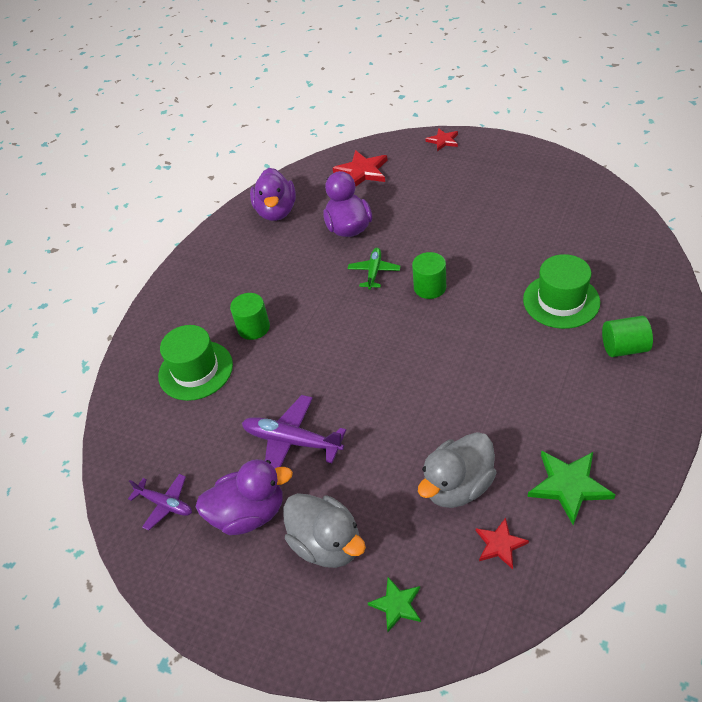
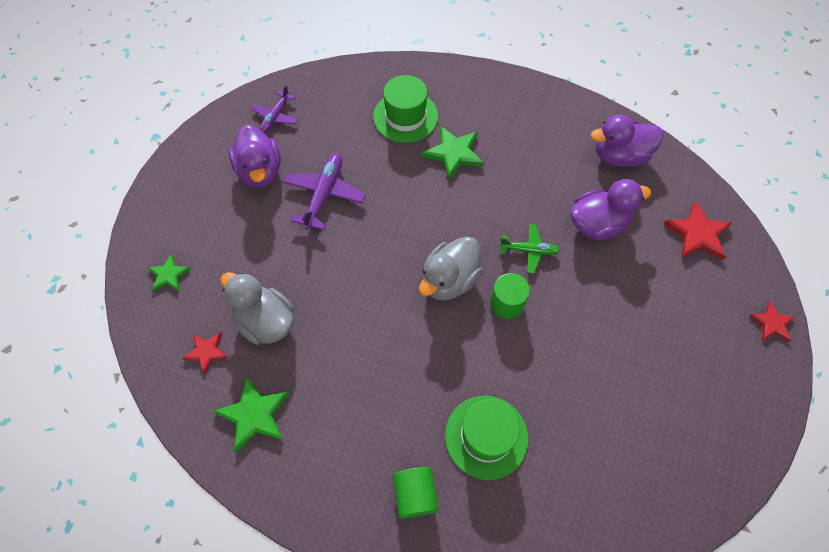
camera: 80 degrees right, 15 degrees up
green cylinder [230,293,270,340] -> green star [422,126,484,180]
grey duck [283,493,366,568] -> grey duck moved to [419,236,483,301]

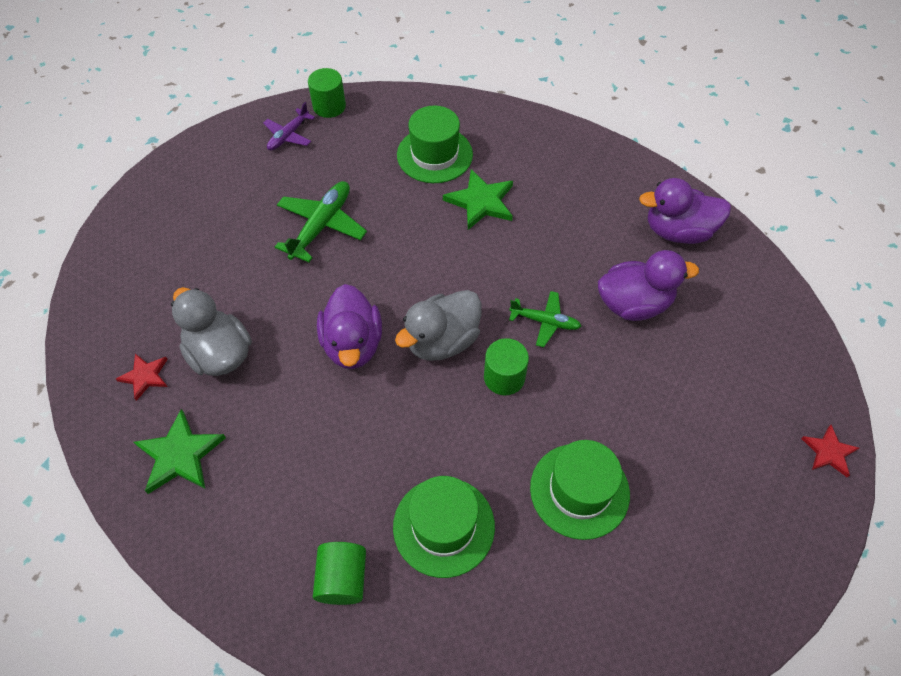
camera: 10 degrees right, 5 degrees down
green star [148,254,191,291] -> none
purple duck [229,124,281,188] -> purple duck moved to [317,284,382,369]
purple plane [283,153,366,230] -> green plane [275,181,367,262]
red star [663,201,732,260] -> none
none -> green cylinder [308,68,346,118]
none -> green hat [530,440,630,540]

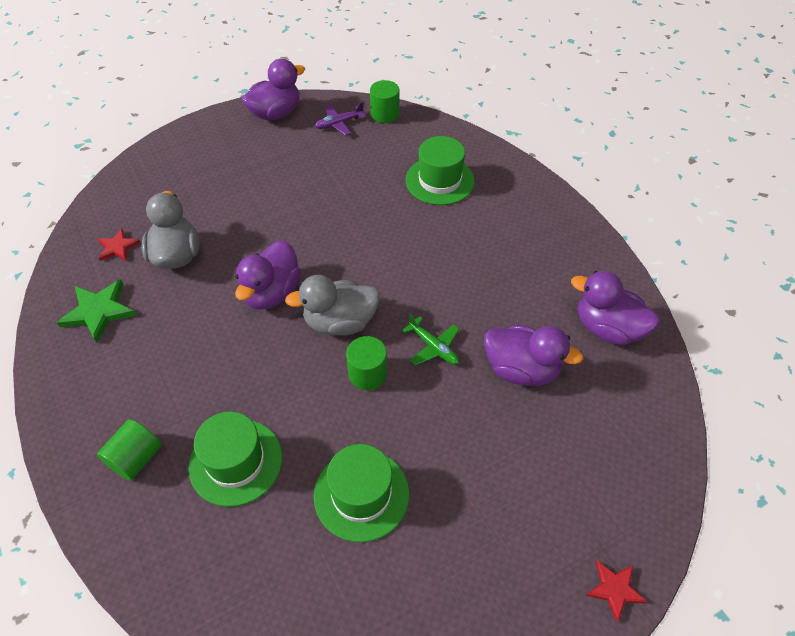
camera: 30 degrees right, 5 degrees down
green plane [275,181,367,262] -> none
green star [443,169,513,230] -> none
none -> purple duck [242,58,305,121]

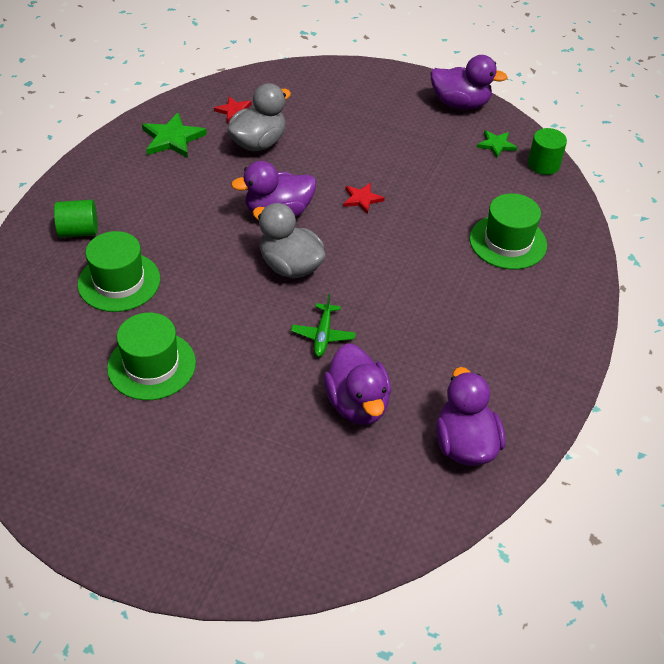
camera: 50 degrees right, 5 degrees down
purple plane [315,102,366,135] -> green star [477,130,517,158]
green cylinder [346,336,387,390] -> none
red star [586,561,647,622] -> red star moved to [343,183,385,214]

